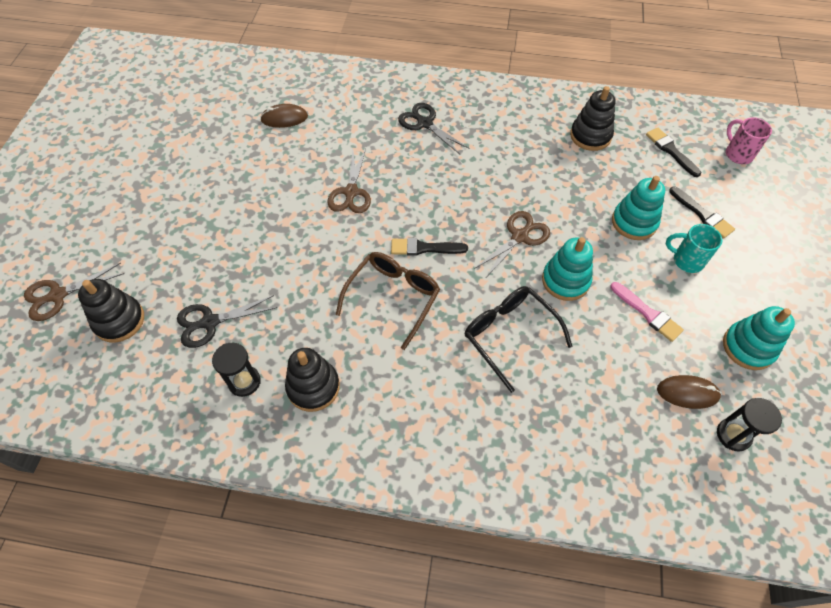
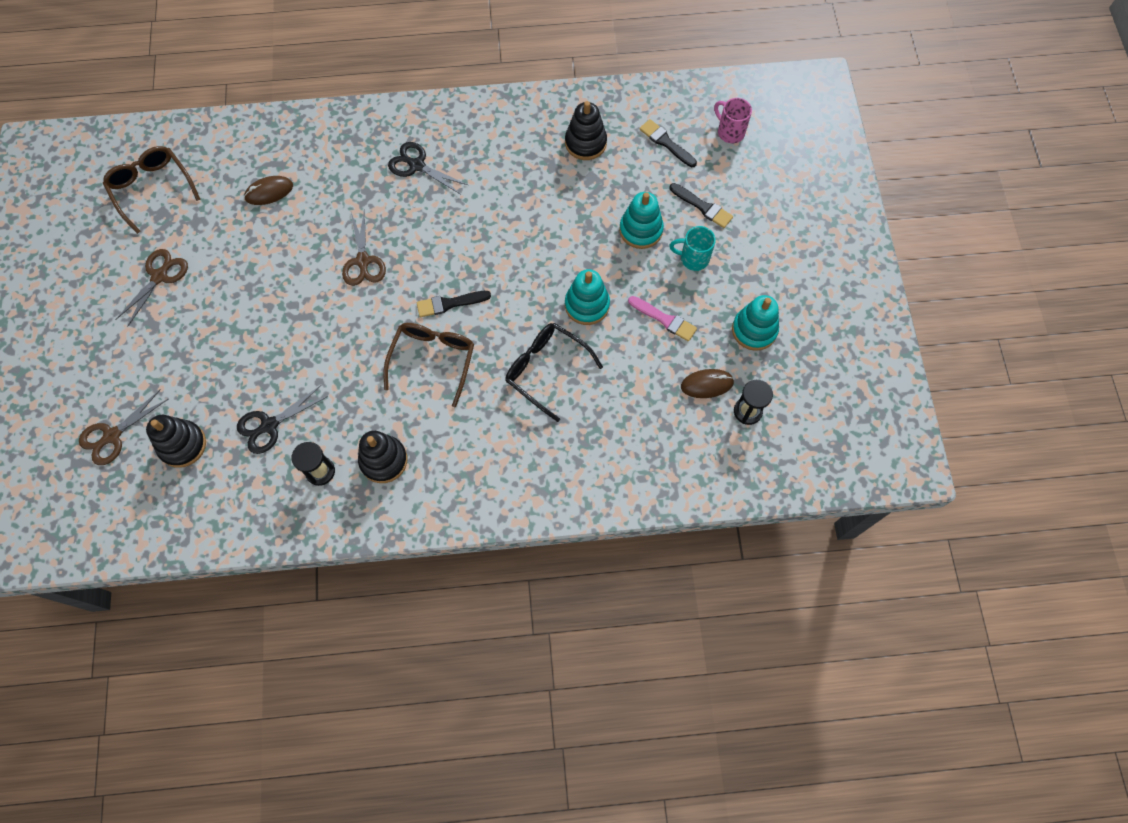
camera: 15 degrees left, 10 degrees up
brown scissors [474,211,550,277] -> brown scissors moved to [115,249,188,327]
none -> brown glasses [103,146,201,234]

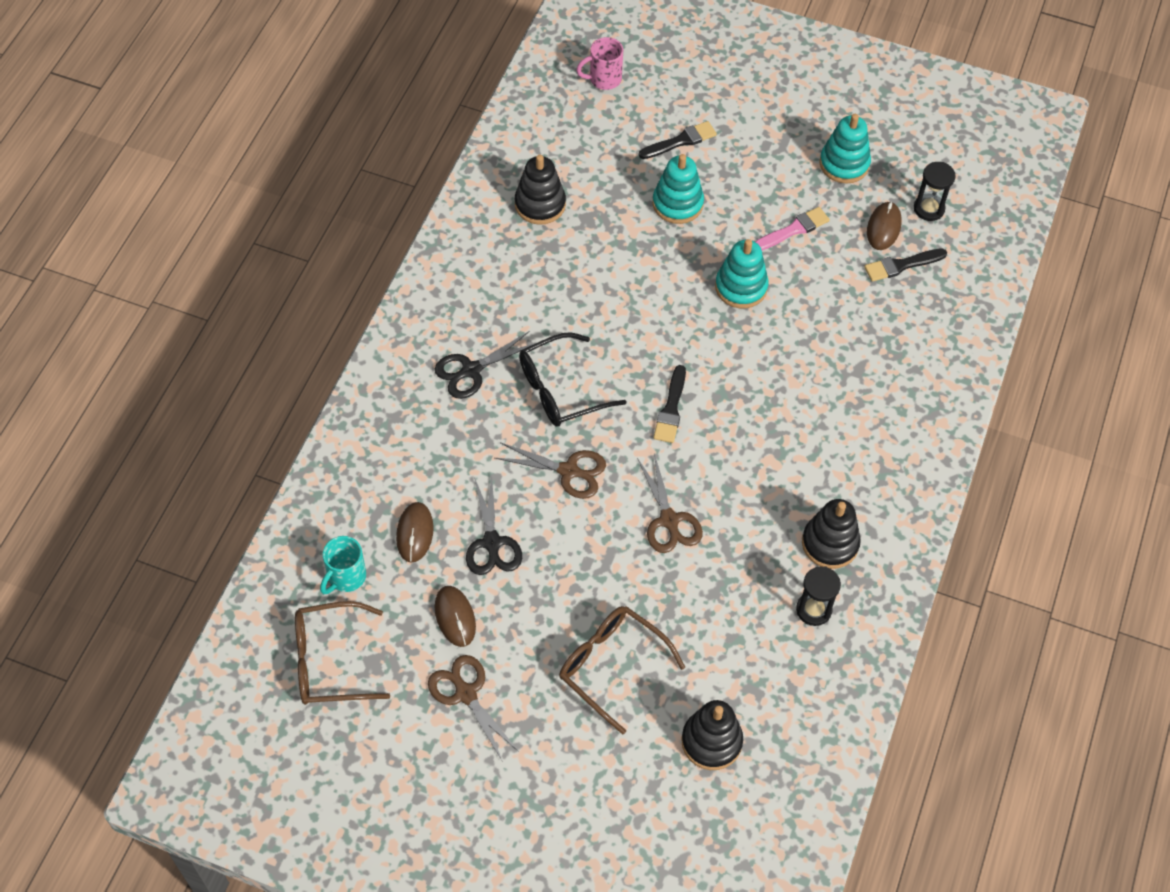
camera: 65 degrees left, 10 degrees down
brown scissors [79,389,168,465] -> brown scissors moved to [637,453,703,553]
black scissors [237,385,328,454] -> black scissors moved to [466,475,522,575]
brown glasses [384,323,474,407] -> brown glasses moved to [559,606,685,735]
black glasses [505,323,603,422] -> black glasses moved to [519,332,627,427]
black brush [640,119,697,167] -> black brush moved to [864,248,947,282]
turquoise mug [669,226,716,271] -> turquoise mug moved to [320,536,366,594]
none -> brown mouse [435,586,476,647]

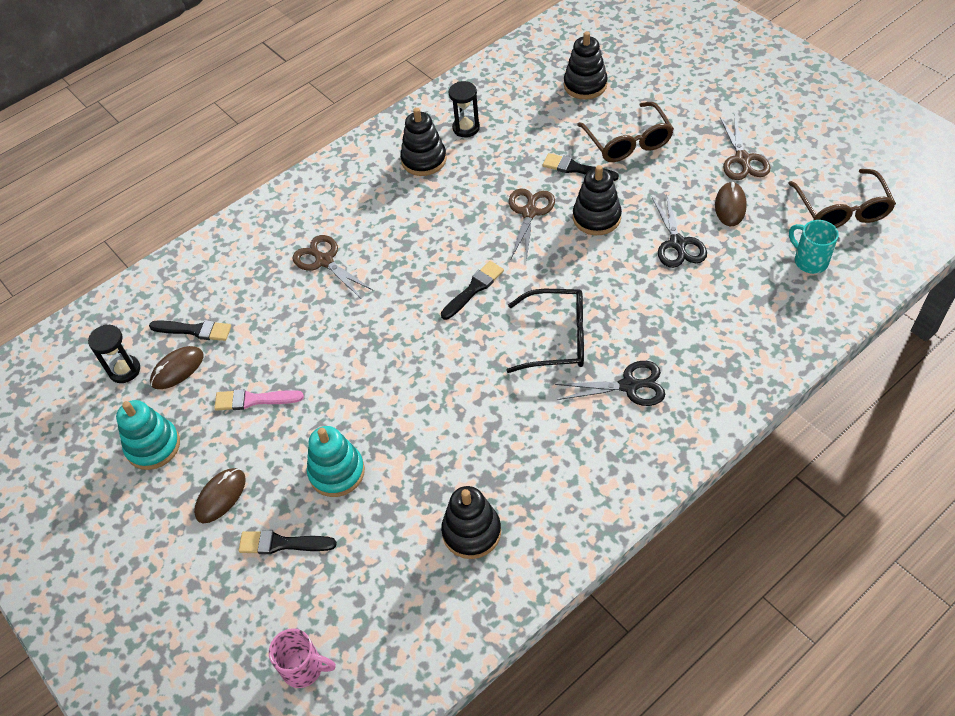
camera: 145 degrees left, 5 degrees down
brown glasses [295,601,390,705] -> brown glasses turned 60 degrees clockwise [788,169,896,228]
turquoise mug [320,536,366,594] -> turquoise mug turned 105 degrees counterclockwise [789,220,839,274]
brown mouse [396,502,434,563] -> brown mouse moved to [194,468,246,523]
black scissors [466,475,522,575] -> black scissors turned 150 degrees clockwise [652,195,707,268]
brown scissors [495,442,606,499] -> brown scissors moved to [293,235,373,298]
turquoise stacking toy [715,239,769,308] -> none
none -> black brush [543,153,619,181]
none -> black stacking toy [573,165,622,235]

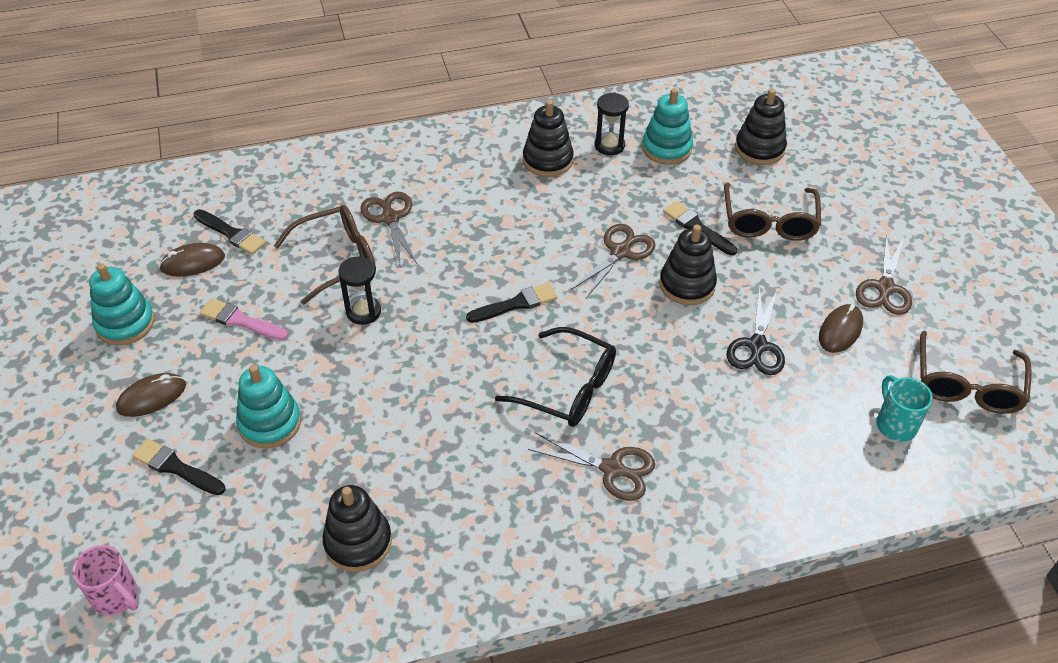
camera: 20 degrees right, 5 degrees down
black hourglass [88,324,140,383] -> black hourglass moved to [339,256,381,325]
black scissors [555,361,665,406] -> brown scissors [528,433,655,501]
none -> brown glasses [274,205,376,305]
none -> turquoise stacking toy [642,88,693,165]

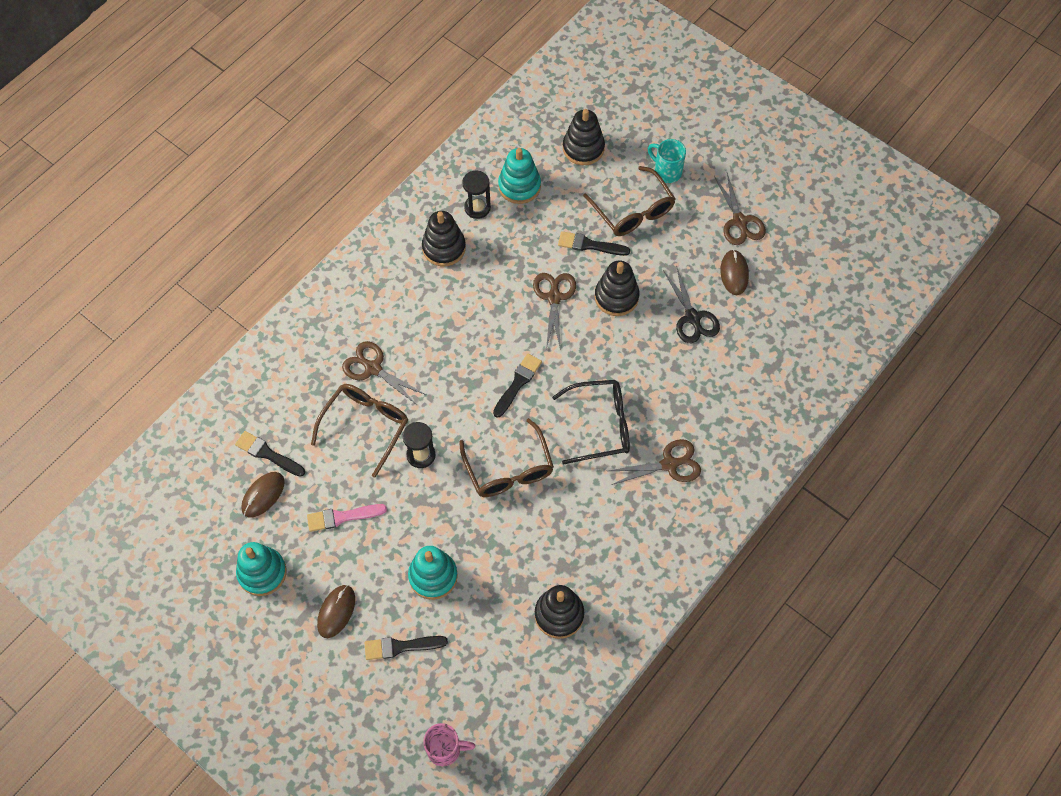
camera: 35 degrees left, 15 degrees up
black brush [193,209,266,255] -> black brush turned 150 degrees counterclockwise [235,431,305,477]
turquoise mug [876,375,933,442] -> turquoise mug moved to [648,139,686,183]
brown glasses [920,331,1032,414] -> brown glasses moved to [459,418,554,497]

